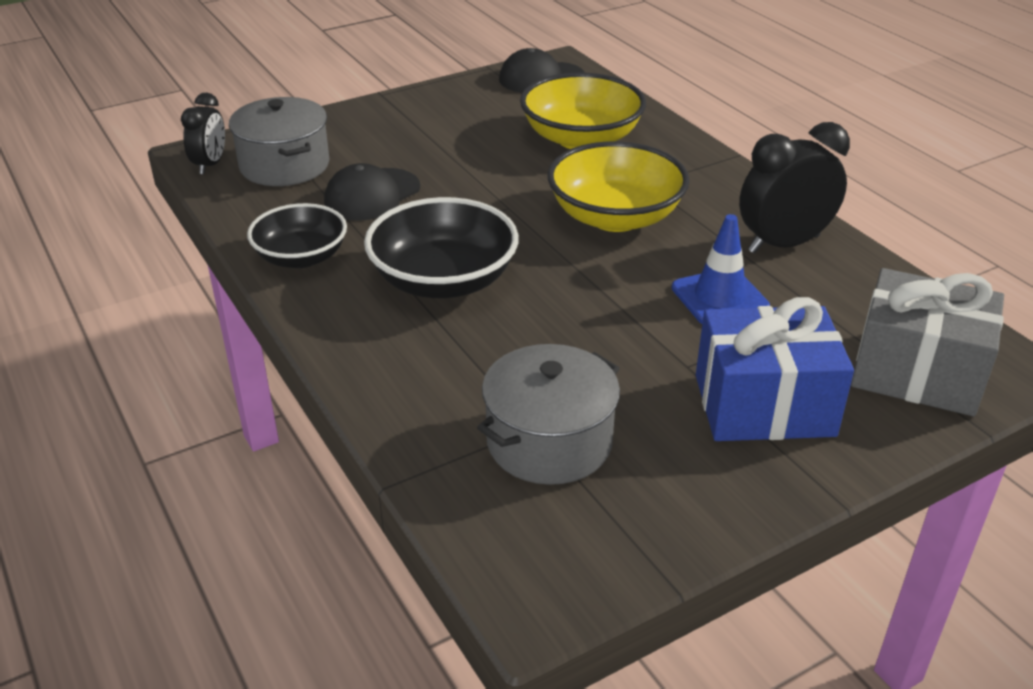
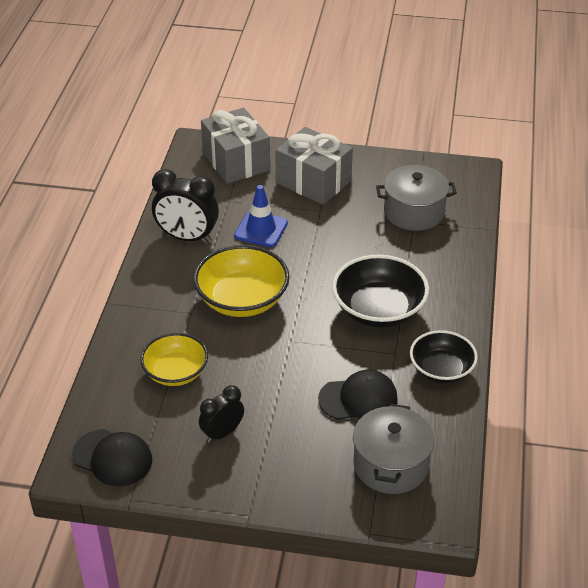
camera: 140 degrees left, 5 degrees up
black clock [181,93,225,175] -> black clock moved to [199,385,244,443]
yellow bowl [520,73,646,149] -> yellow bowl [140,333,208,386], size x0.67
blue gift [696,297,854,441] -> grey gift [275,127,353,205]

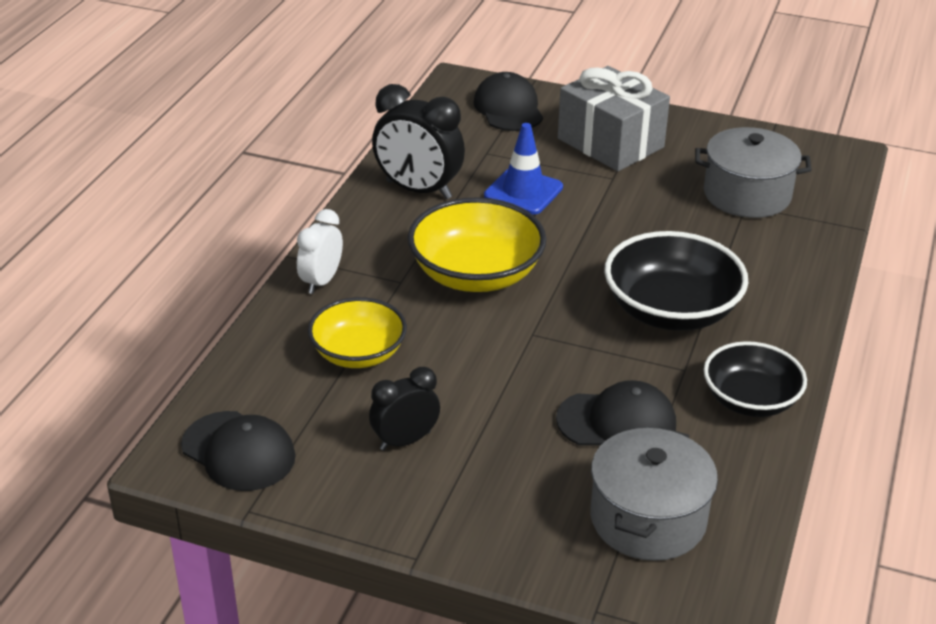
camera: 10 degrees right, 5 degrees down
grey gift [201,108,270,184] -> black cap [473,72,543,131]
none -> white clock [297,209,343,294]

